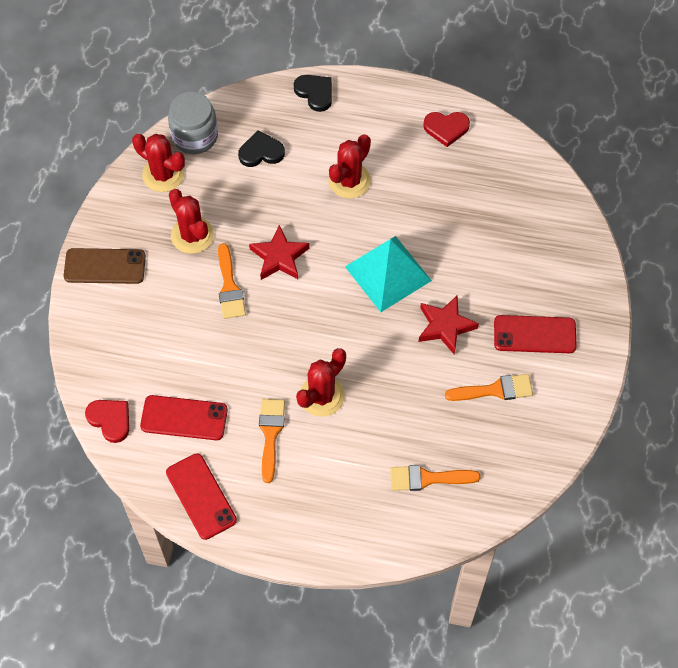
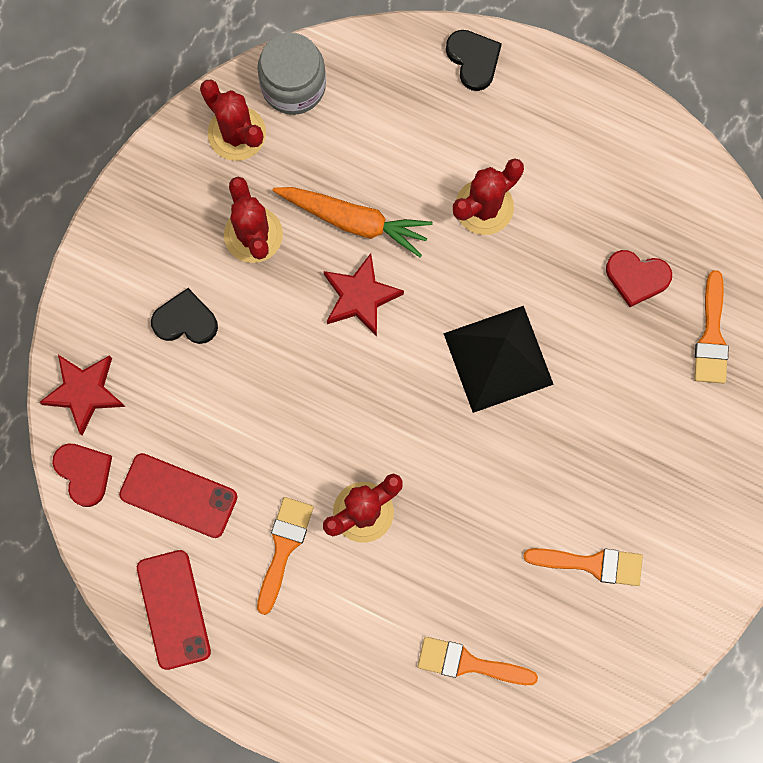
camera: 15 degrees right, 15 degrees up
brown phone [64,248,146,284] -> none
orange brush [218,243,246,319] -> orange brush moved to [695,270,729,384]
black heart [238,130,285,167] -> black heart moved to [151,288,218,344]
turquoise pyramid [345,236,432,312] -> black pyramid [443,306,554,413]
red star [419,295,479,354] -> red star moved to [39,355,125,435]
red heart [423,112,470,147] -> red heart moved to [606,250,672,307]
red phone [494,315,577,353] -> none
none -> orange carrot [272,187,433,257]

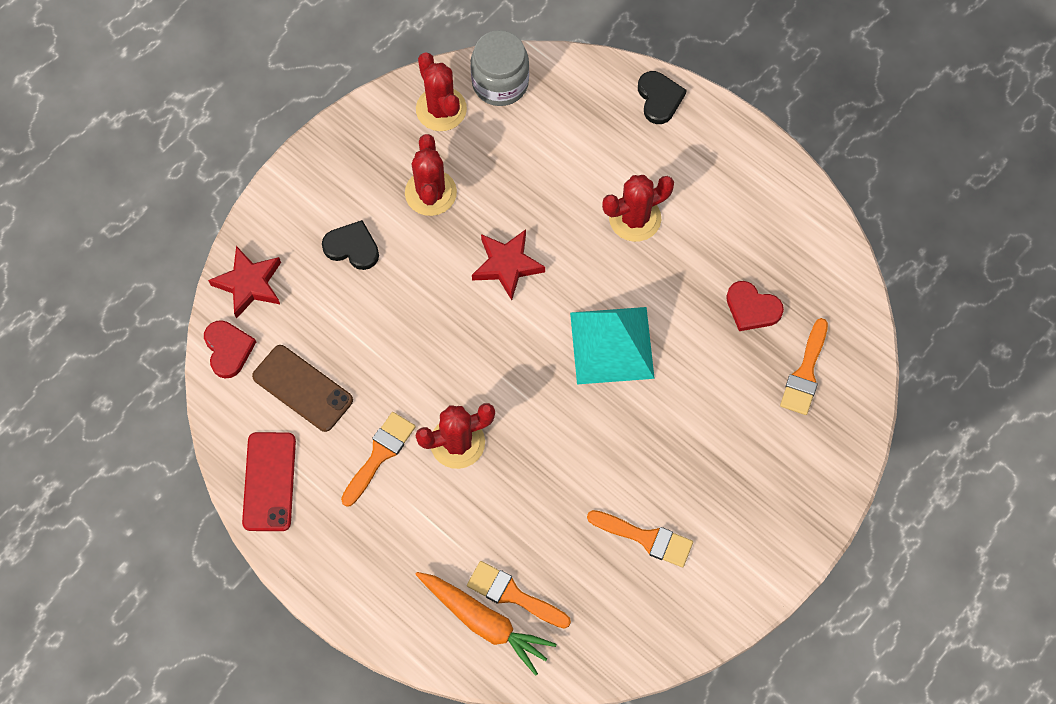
camera: 15 degrees right, 10 degrees down
red phone [119,453,237,538] -> brown phone [252,345,353,432]
orange carrot [272,187,433,257] -> orange carrot moved to [415,572,556,676]
black pyramid [443,306,554,413] -> turquoise pyramid [570,307,655,384]

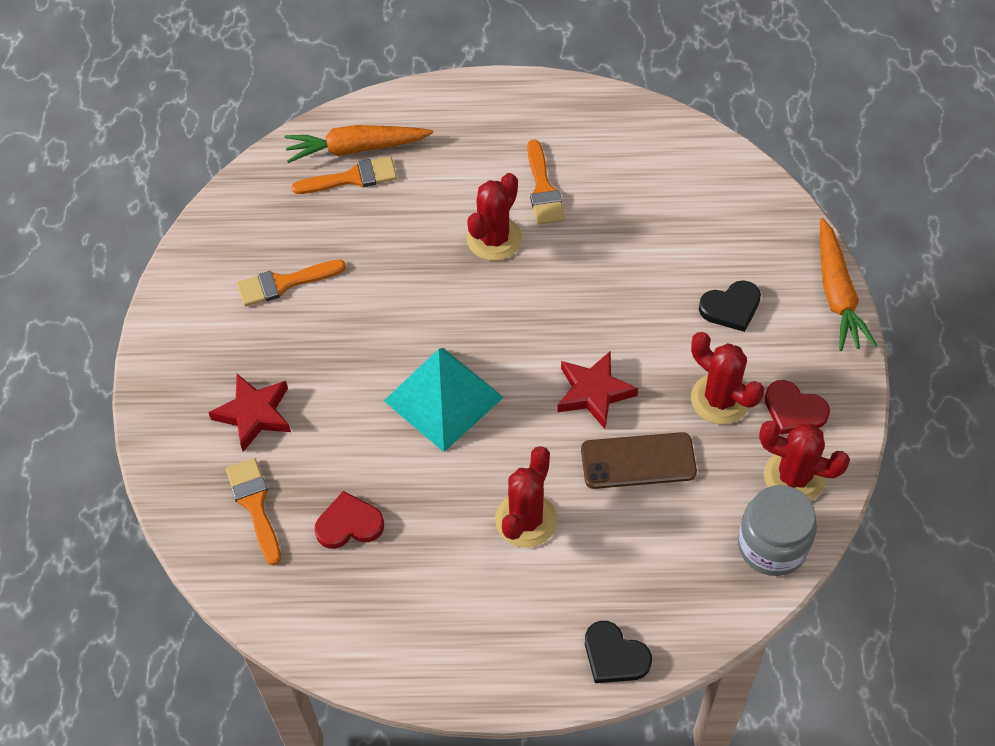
camera: 140 degrees right, 10 degrees down
red heart [204,320,256,378] -> red heart moved to [765,380,830,435]
red star [208,246,281,319] -> red star moved to [208,374,291,452]
red phone [242,432,296,531] -> none
brown phone [252,345,353,432] -> brown phone moved to [581,432,697,489]
none -> orange carrot [820,218,877,351]

